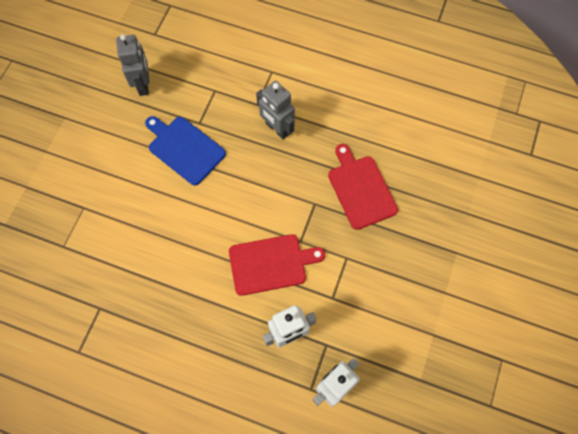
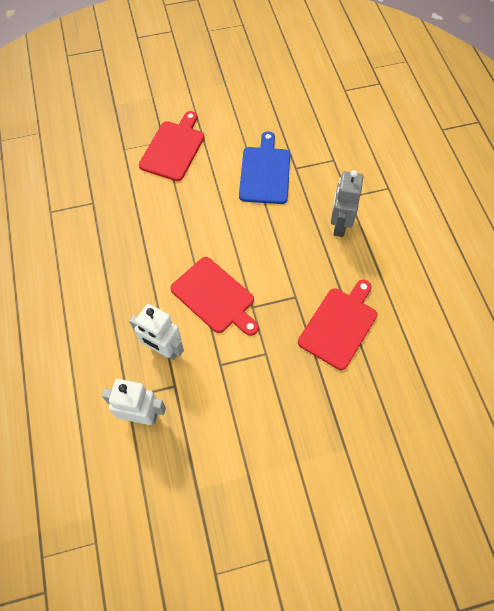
camera: 55 degrees right, 5 degrees down
grey robot [116,34,150,96] -> none
none -> red cutting board [139,111,204,181]

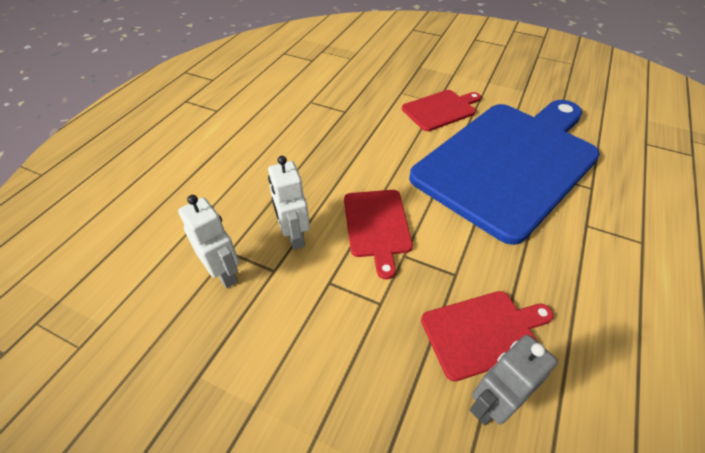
camera: 40 degrees right, 15 degrees down
blue cutting board [239,131,290,204] -> blue cutting board [409,100,600,245], size x2.35
grey robot [331,170,363,237] -> grey robot moved to [470,335,558,425]

